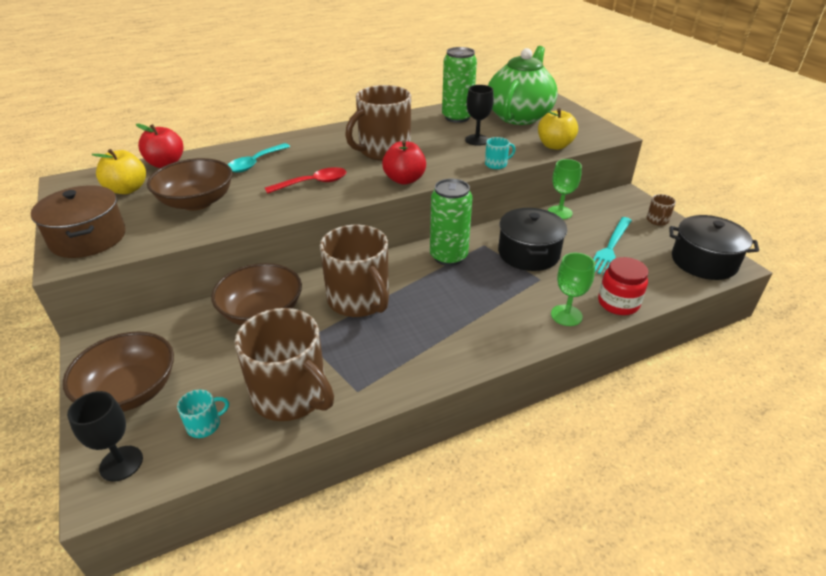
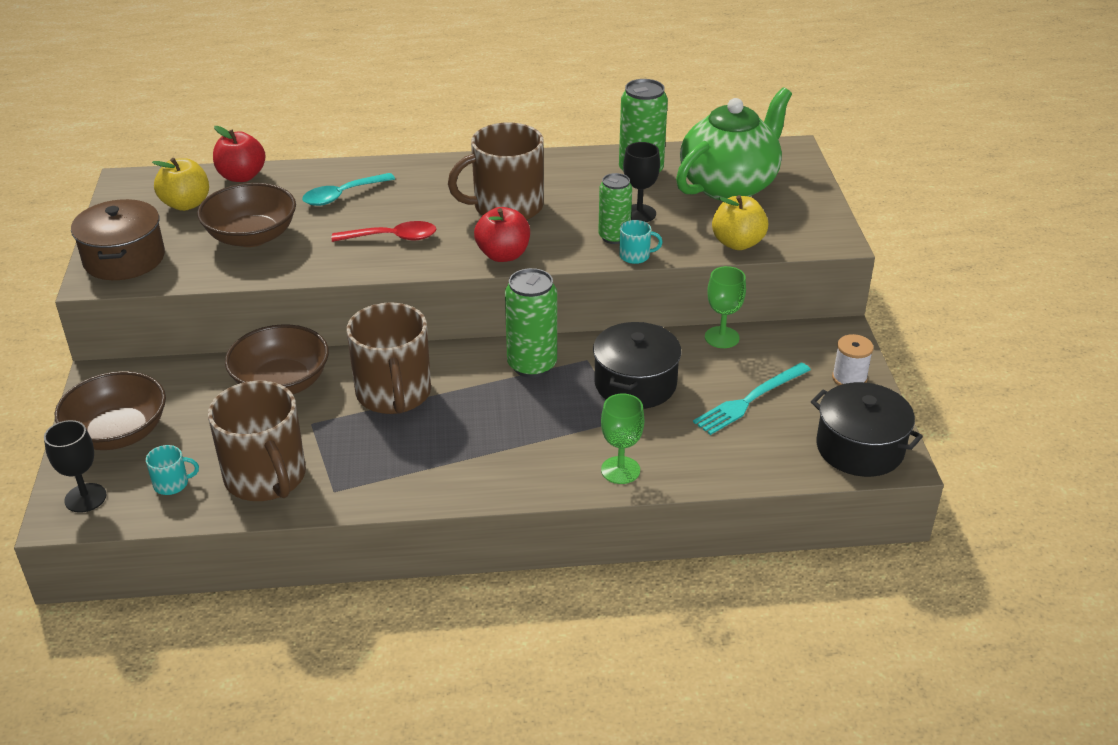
camera: 20 degrees right, 0 degrees up
red jar [598,257,648,315] -> none
brown mug [647,194,676,226] -> white spool [832,334,874,385]
none -> green can [598,173,632,244]

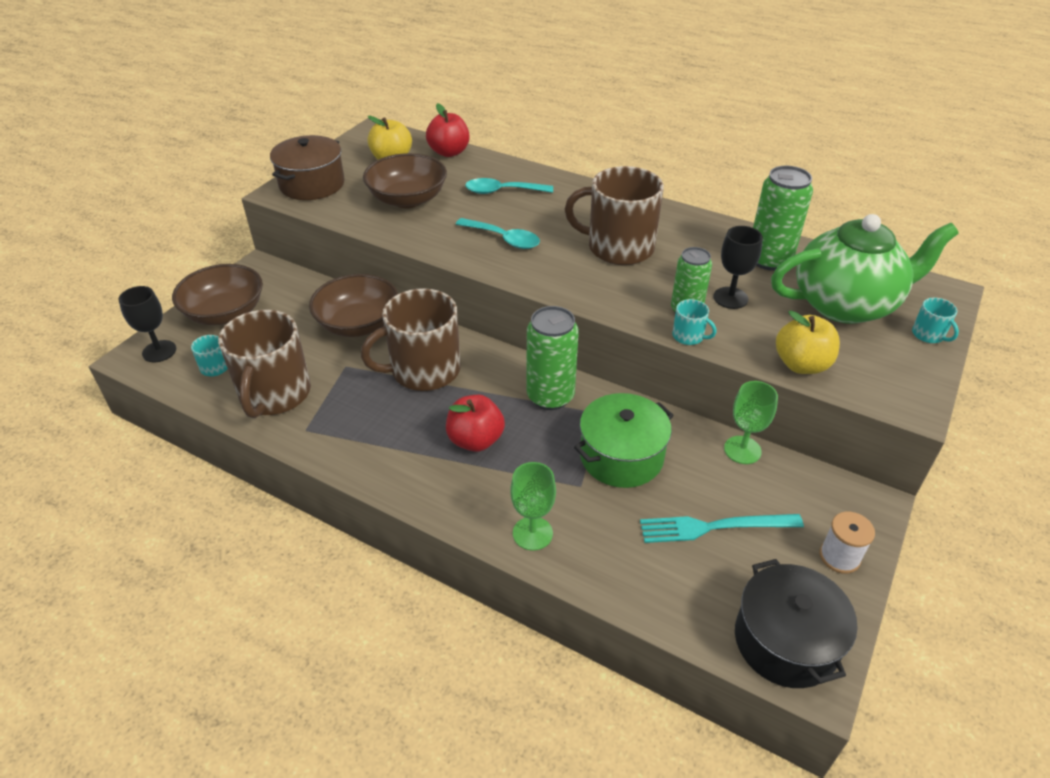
camera: 35 degrees right, 5 degrees up
red spoon [332,221,436,242] -> turquoise spoon [456,218,540,249]
brown mug [347,302,431,414] -> brown mug turned 45 degrees clockwise [361,288,461,391]
red apple [474,207,530,262] -> red apple moved to [446,395,505,452]
black pot [593,322,681,409] -> green pot [574,393,674,488]
none -> turquoise mug [912,298,959,343]

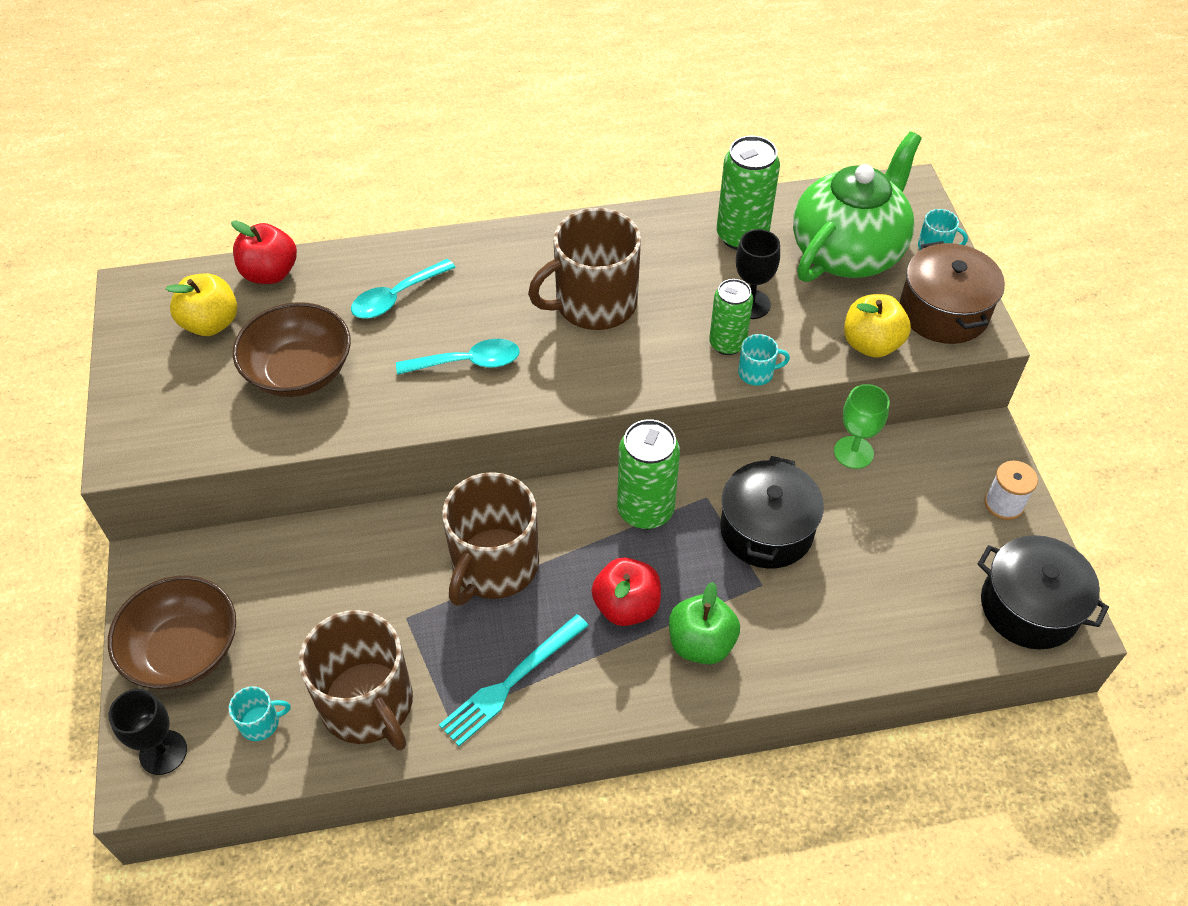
camera: 40 degrees left, 10 degrees up
brown pot [270,135,345,200] -> brown pot moved to [900,241,1005,344]
brown bowl [309,274,398,337] -> none
green goblet [510,462,556,551] -> none
green pot [574,393,674,488] -> black pot [720,456,824,569]
turquoise fork [640,514,804,543] -> turquoise fork moved to [439,614,589,746]
none -> green apple [669,582,740,664]

